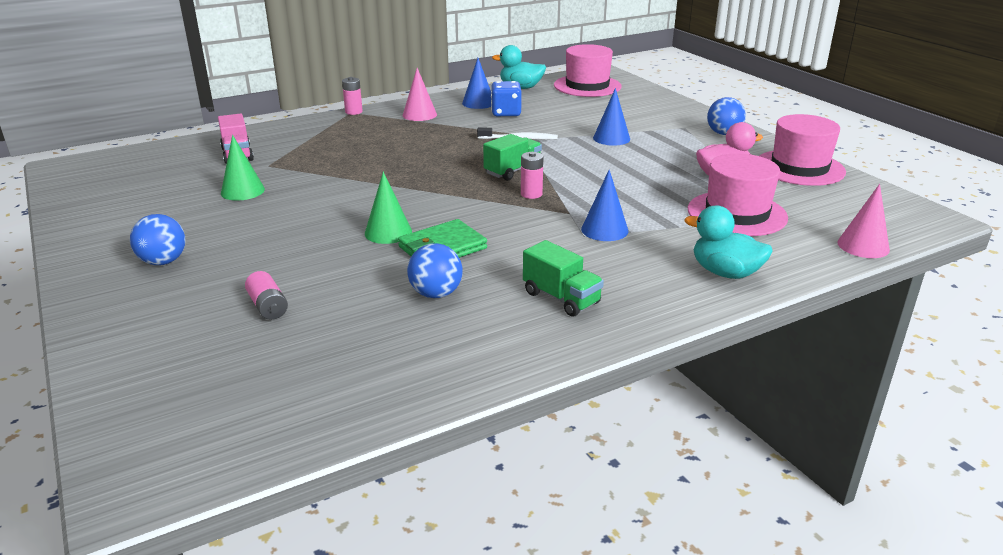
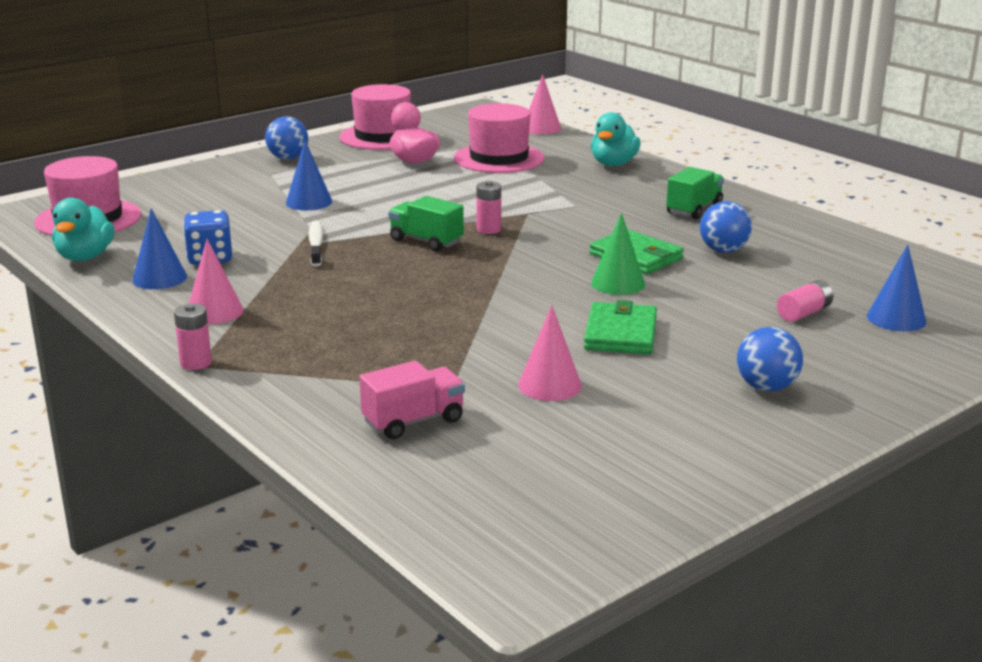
camera: 100 degrees left, 5 degrees down
green cone [221,135,265,201] -> pink cone [518,305,582,401]
blue cone [581,169,628,241] -> blue cone moved to [867,245,926,331]
none -> green wallet [584,300,657,354]

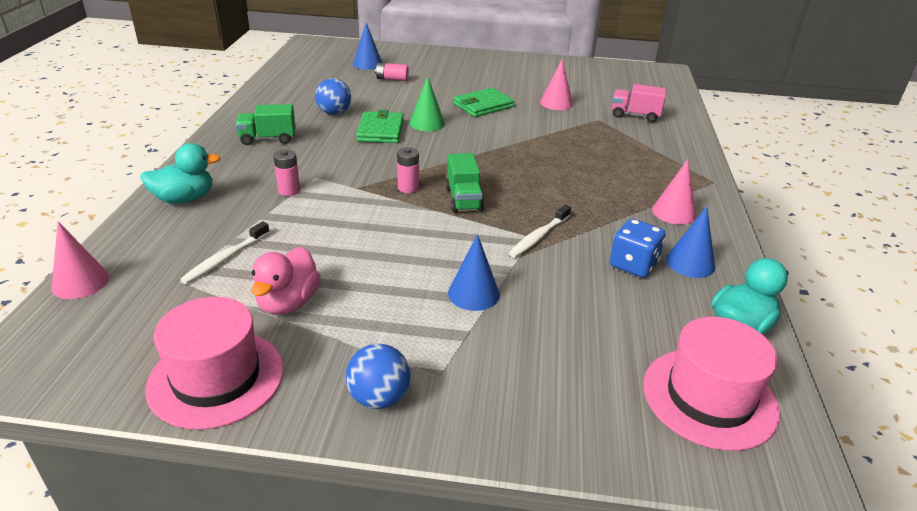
camera: 135 degrees left, 10 degrees up
pink battery [174,304,212,370] -> pink battery moved to [273,149,300,196]
pink hat [454,103,545,173] -> white toothbrush [180,221,270,284]
blue ball [737,327,803,392] -> none

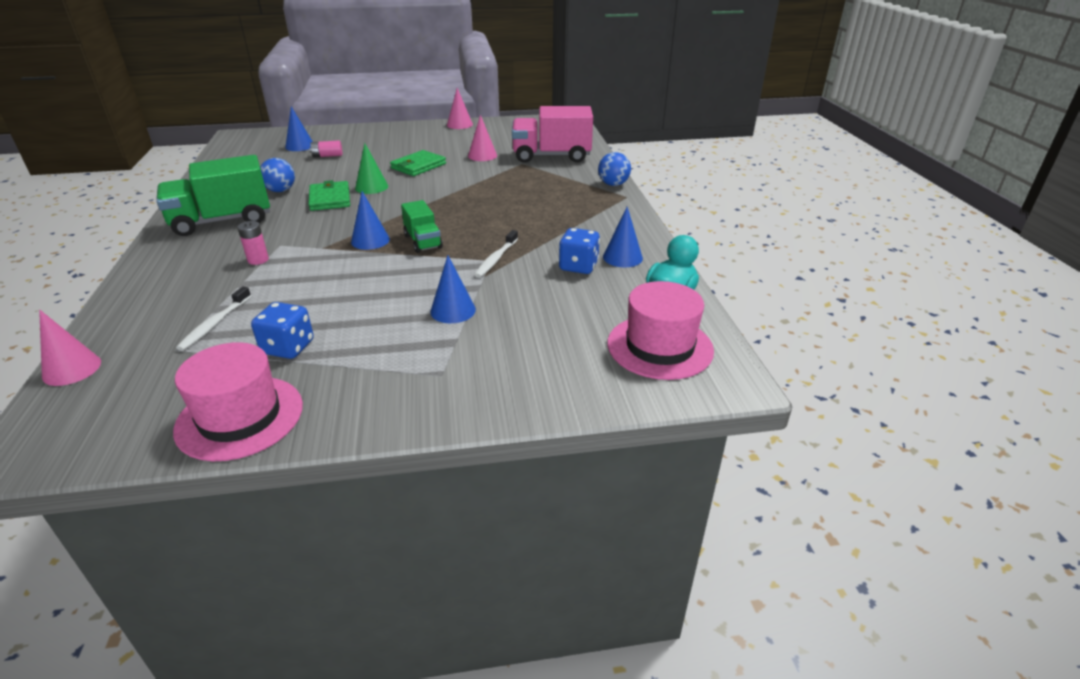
camera: 15 degrees left, 0 degrees up
turquoise duck [140,143,221,204] -> none
green truck [236,104,296,145] -> green truck [156,155,270,236], size x1.82
pink duck [251,247,321,315] -> blue dice [251,302,314,359]
blue ball [346,344,411,409] -> blue ball moved to [598,152,631,186]
pink battery [397,147,419,193] -> blue cone [351,191,390,250]
pink truck [612,84,667,122] -> pink truck [512,106,593,163], size x1.82
pink cone [652,159,696,225] -> pink cone moved to [447,88,473,129]

